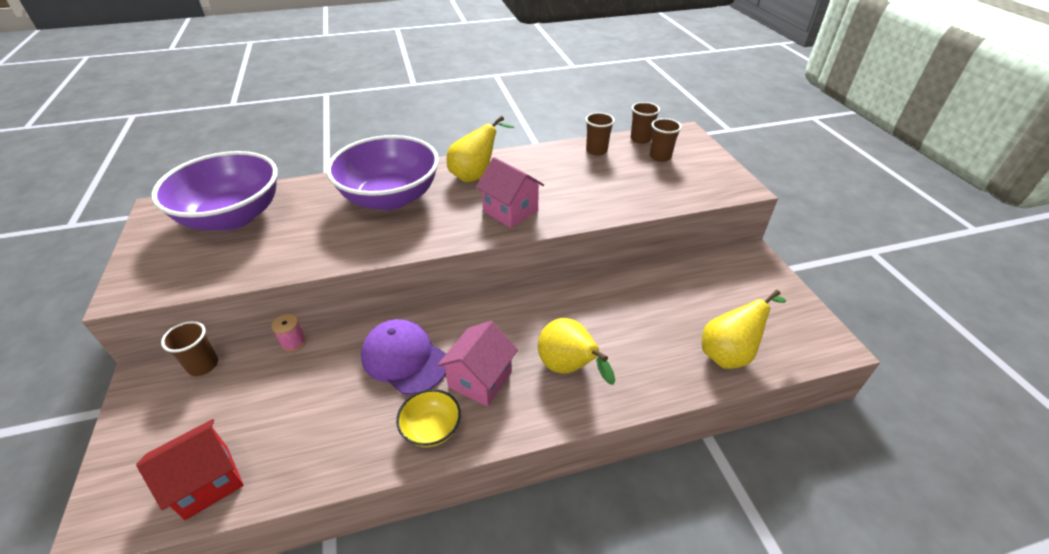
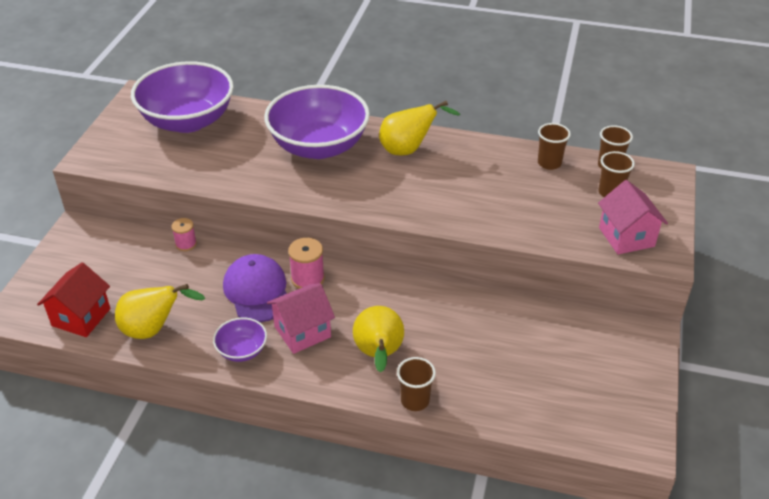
camera: 30 degrees right, 0 degrees up
red house [136,419,244,520] -> red house turned 60 degrees counterclockwise [37,262,110,337]
brown cup [161,321,218,376] -> brown cup moved to [397,357,436,411]
yellow bowl [396,389,461,447] -> purple bowl [213,317,267,362]
pink house [476,157,544,228] -> pink house moved to [598,180,668,254]
yellow pear [702,290,786,369] -> yellow pear moved to [115,284,205,339]
none -> pink spool [288,238,325,289]

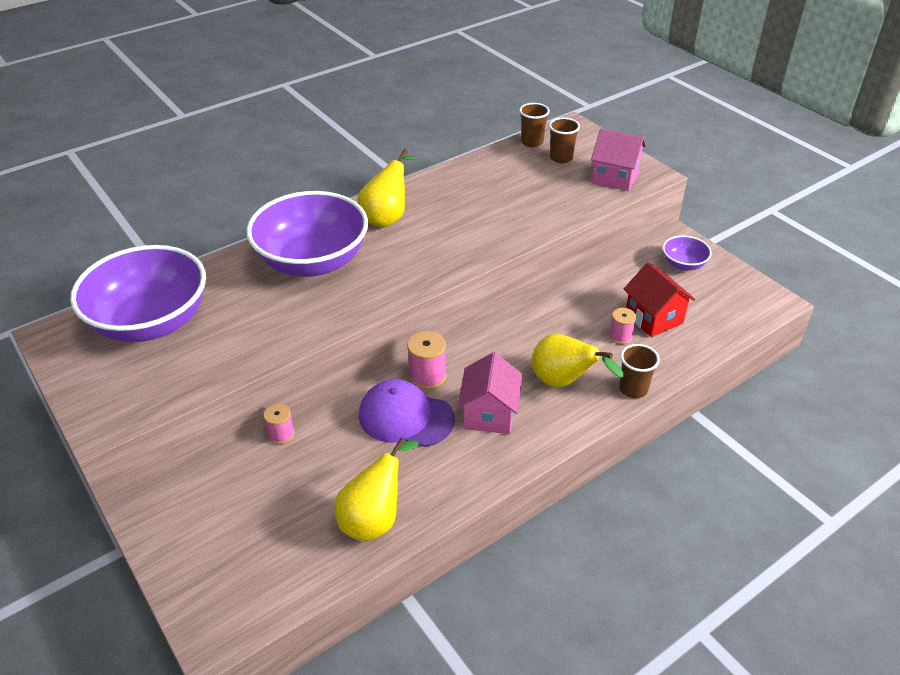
camera: 50 degrees left, 0 degrees up
red house [37,262,110,337] -> red house moved to [624,262,695,337]
purple bowl [213,317,267,362] -> purple bowl moved to [663,235,712,270]
brown cup [538,123,571,170] -> none
none -> pink spool [609,308,636,344]

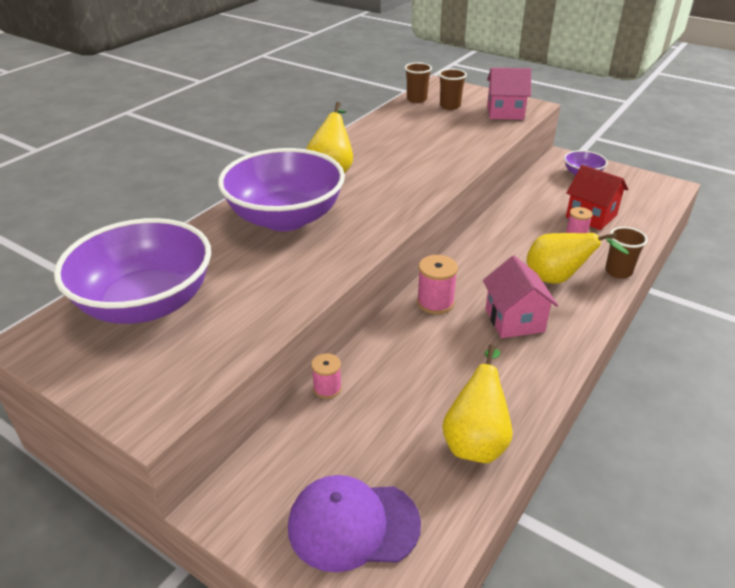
camera: 20 degrees left, 5 degrees down
purple cap [359,379,455,447] -> purple cap moved to [288,475,421,572]

